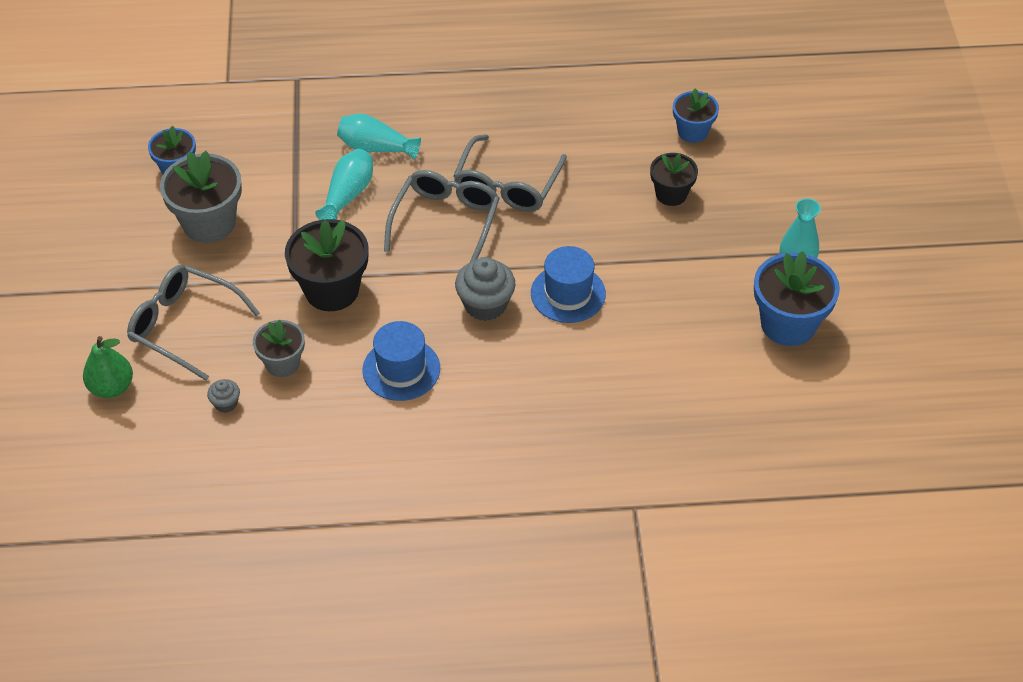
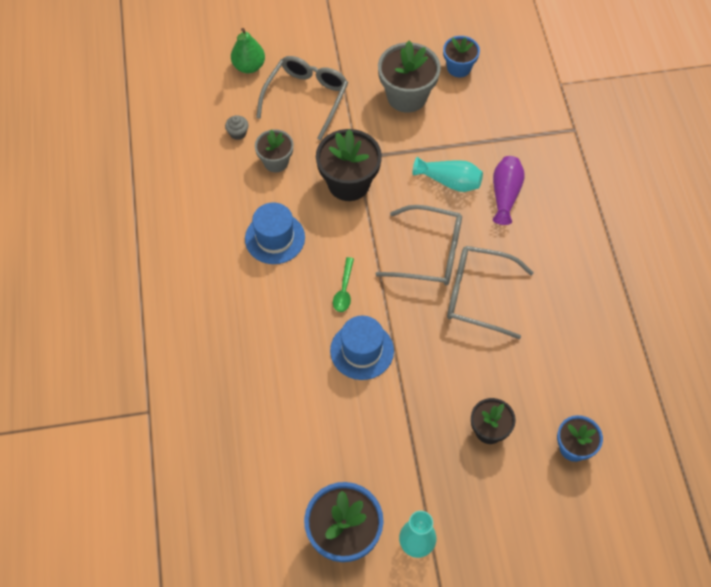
camera: 85 degrees right, 10 degrees up
turquoise vase [337,114,421,160] -> purple vase [493,156,525,225]
grey cupcake [455,257,515,321] -> green spoon [333,257,354,312]

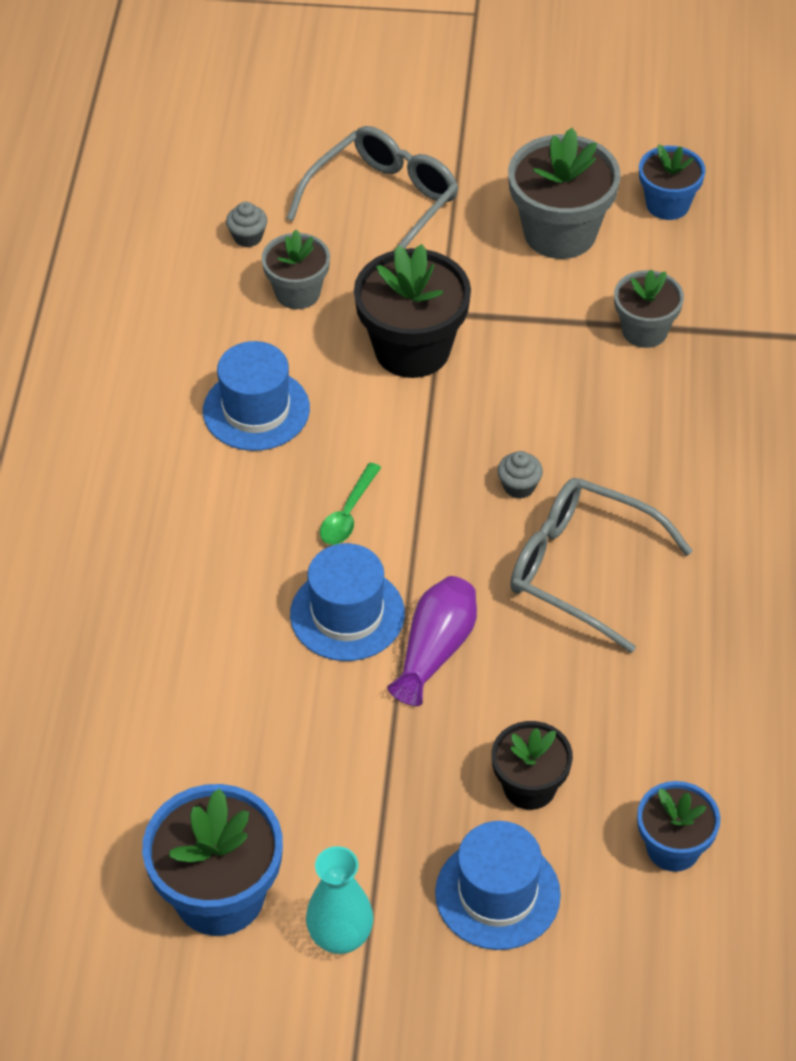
camera: 15 degrees right, 10 degrees down
green pear [231,28,265,73] -> none
grey glasses [376,205,462,285] -> grey cupcake [497,451,543,499]
turquoise vase [413,157,483,192] -> none
purple vase [493,156,525,225] -> purple vase moved to [387,576,477,706]
none -> blue hat [435,821,561,950]
none -> grey flower pot [614,270,684,348]

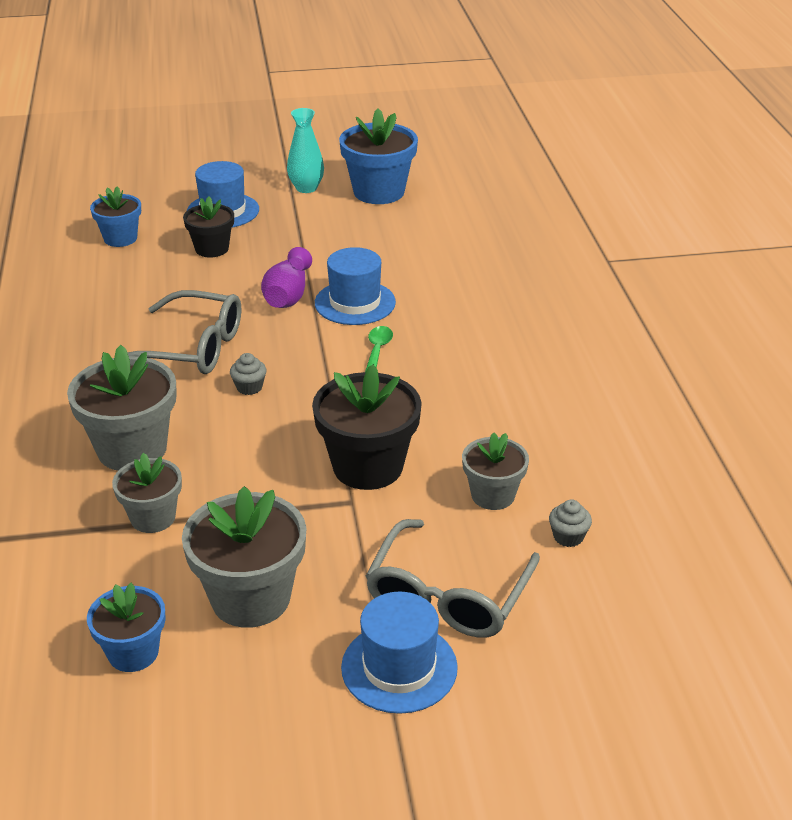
camera: 165 degrees right, 15 degrees down
blue hat [203,341,310,451] -> blue hat moved to [341,592,458,714]
none -> grey flower pot [67,345,177,471]

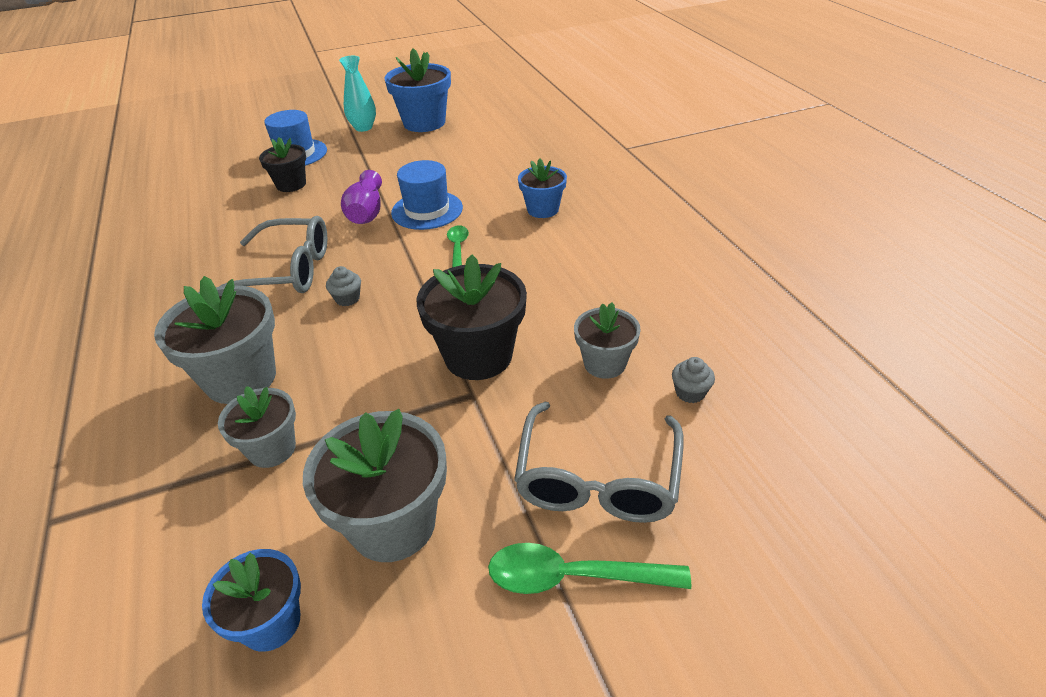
camera: 10 degrees left, 5 degrees up
blue flower pot [90,186,141,247] -> blue flower pot moved to [518,158,567,218]
blue hat [341,592,458,714] -> green spoon [488,543,691,594]

